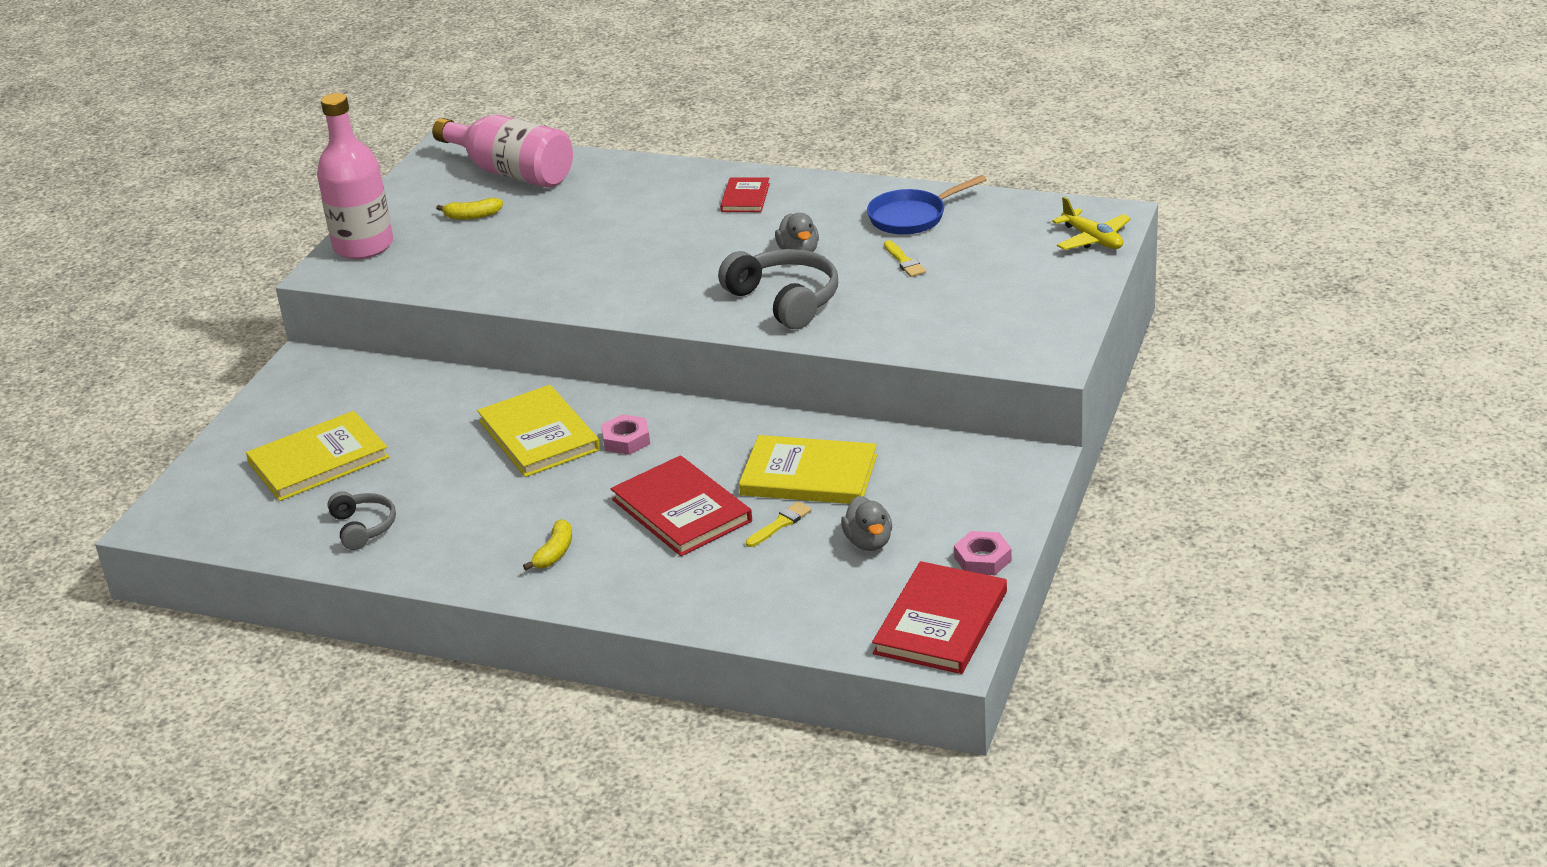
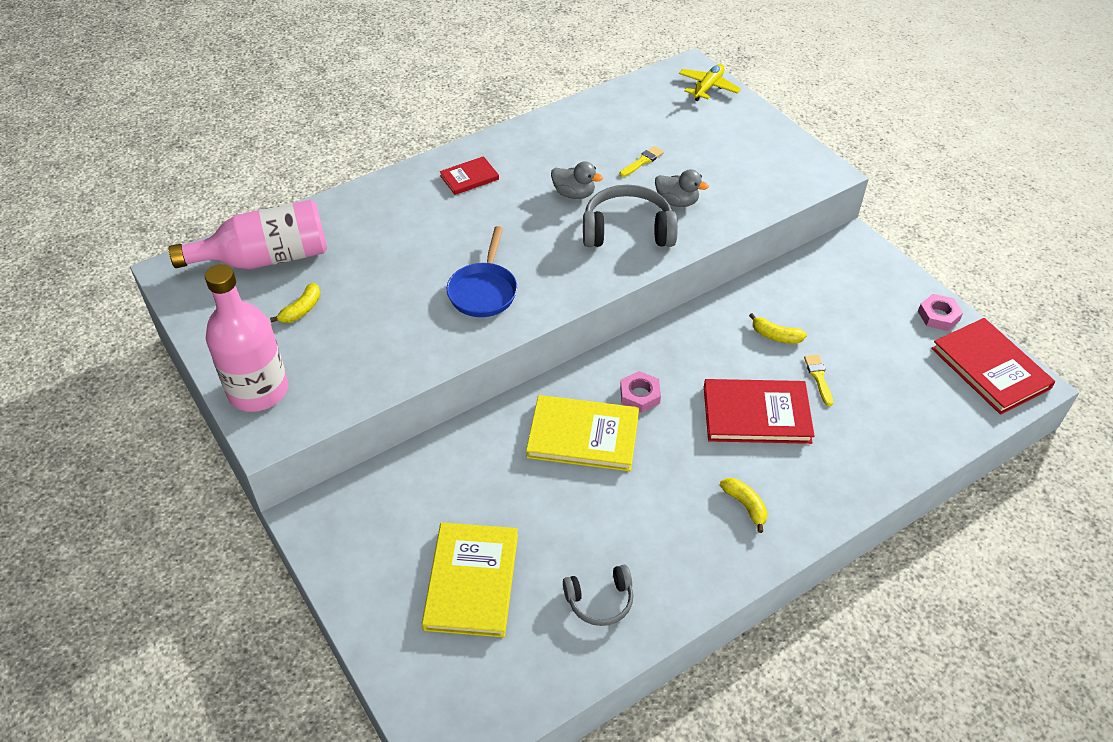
camera: 55 degrees left, 15 degrees up
grey headphones [327,491,396,550] -> grey headphones turned 150 degrees clockwise [563,565,633,626]
red book [720,177,770,212] -> red book turned 75 degrees counterclockwise [440,156,499,195]
yellow book [739,435,877,504] -> yellow banana [749,313,807,343]
grey duck [841,496,892,551] -> grey duck moved to [655,169,709,207]
blue pan [867,175,987,235] -> blue pan moved to [447,226,517,317]
yellow brush [884,240,926,277] -> yellow brush turned 60 degrees counterclockwise [620,146,664,177]
yellow plane [1052,197,1131,250] -> yellow plane turned 60 degrees counterclockwise [679,64,741,101]

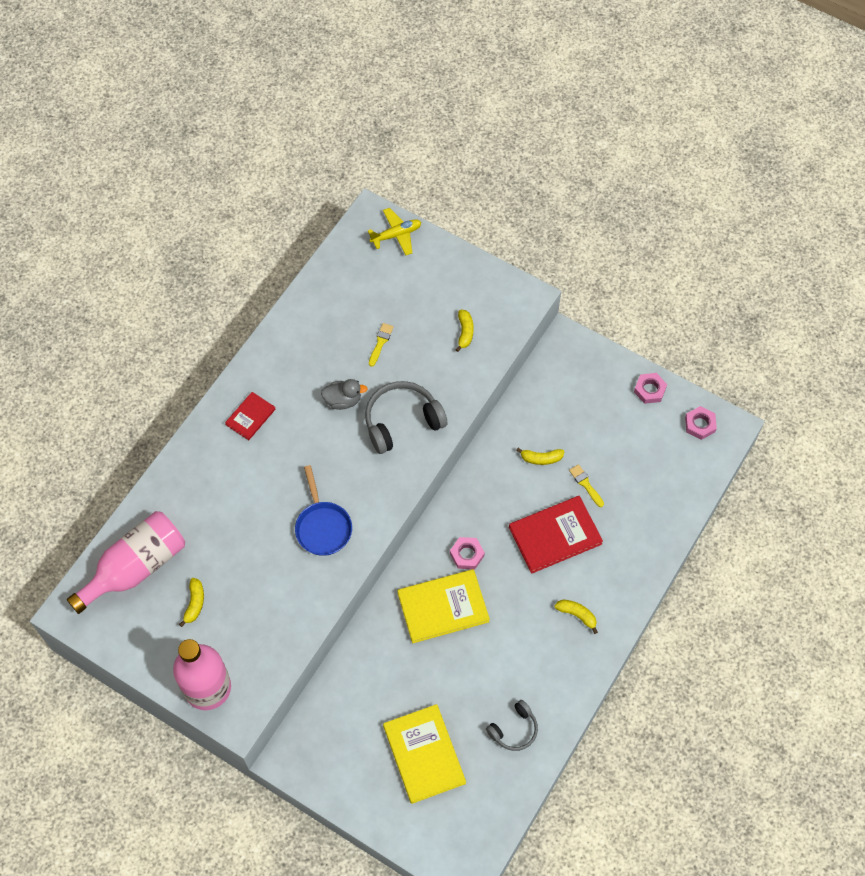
camera: 25 degrees left, 15 degrees up
grey duck [655,169,709,207] -> none
yellow plane [679,64,741,101] -> yellow plane turned 60 degrees clockwise [368,208,421,256]
red book [931,318,1056,415] -> pink nut [685,406,717,440]
none -> yellow banana [455,310,474,352]

